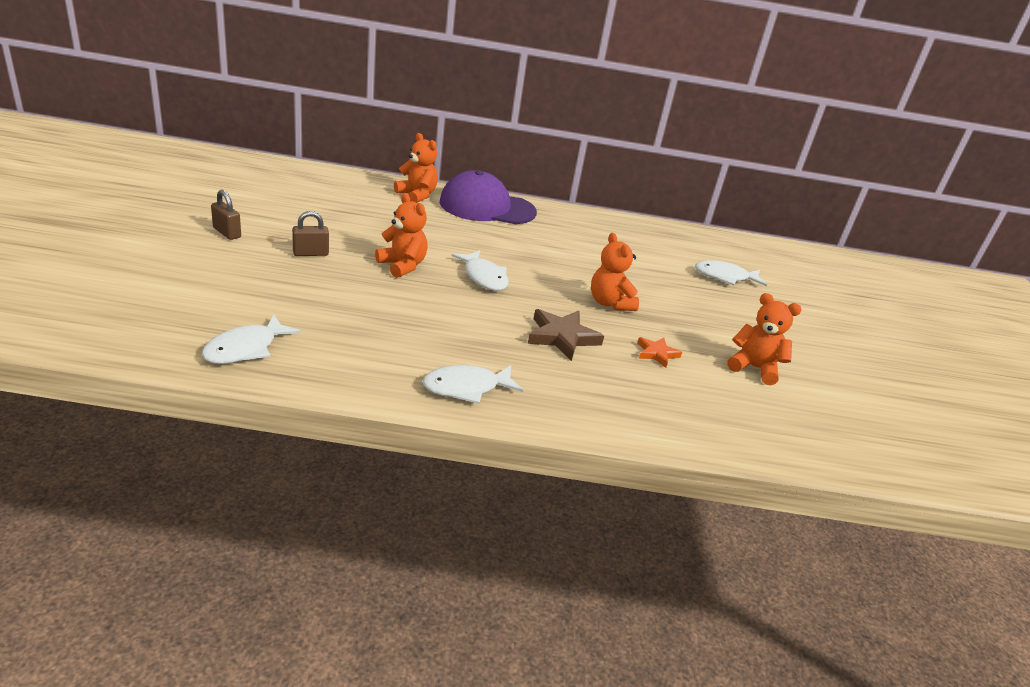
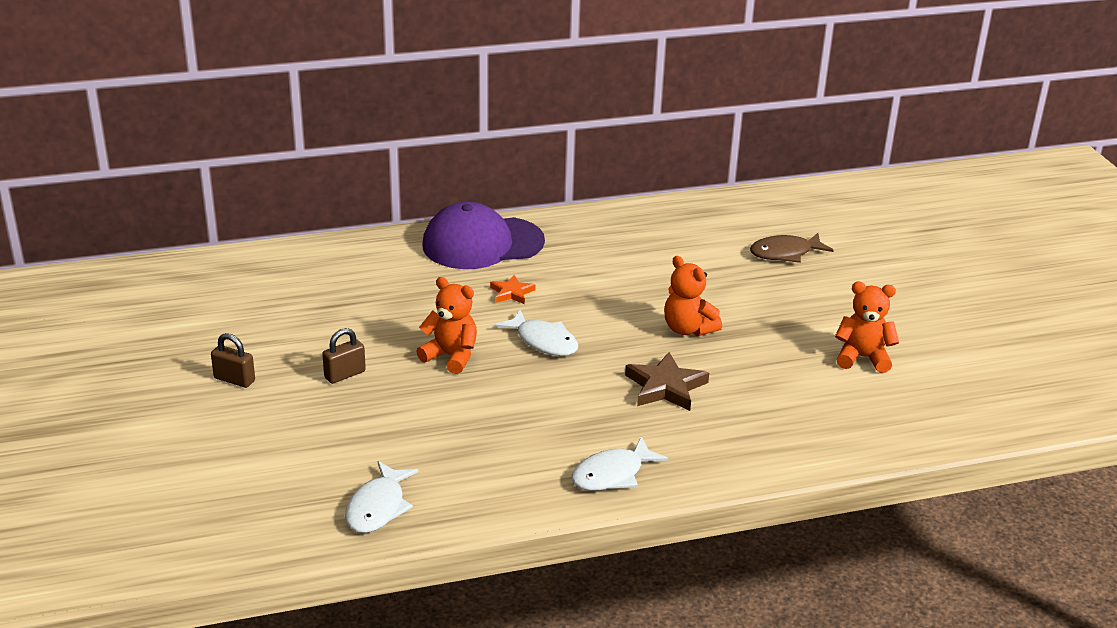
camera: 15 degrees left, 0 degrees up
orange teddy bear [394,133,438,203] -> none
orange star [638,337,682,368] -> orange star moved to [490,275,536,304]
white fish [695,260,767,286] -> brown fish [750,233,834,263]

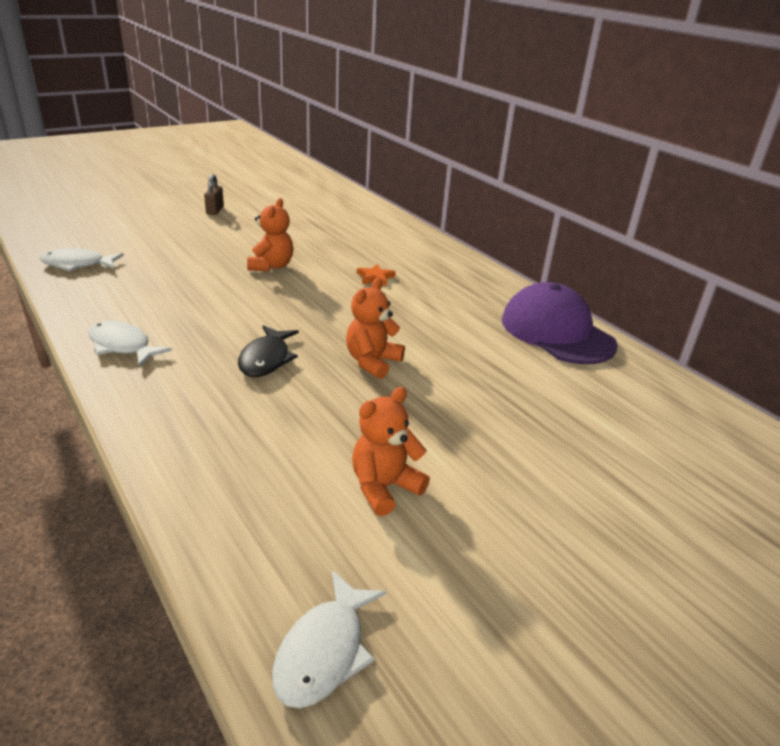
camera: 70 degrees right, 0 degrees up
brown padlock [322,328,366,384] -> none
purple cap [422,202,545,269] -> purple cap moved to [502,282,618,364]
white fish [494,310,578,356] -> white fish moved to [272,570,386,708]
brown star [625,352,709,411] -> black fish [238,325,299,377]
brown fish [750,233,834,263] -> none
orange teddy bear [835,282,899,373] -> orange teddy bear turned 120 degrees counterclockwise [352,387,430,516]

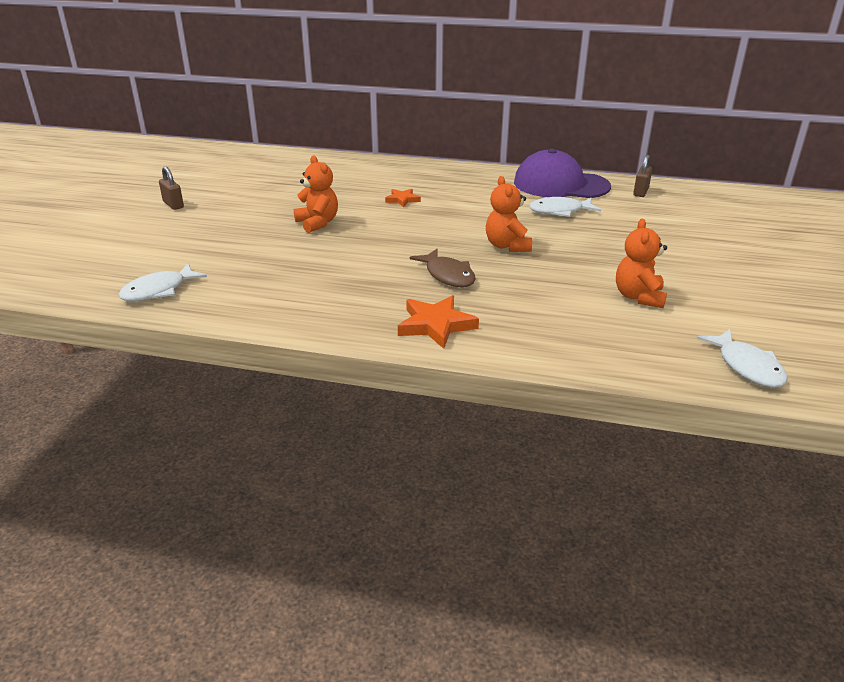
camera: 40 degrees left, 0 degrees up
white fish [88,321,172,367] -> white fish moved to [529,197,601,217]
black fish [238,325,299,377] -> brown fish [410,249,476,287]
none -> orange star [398,295,479,349]
none -> brown padlock [633,155,652,197]

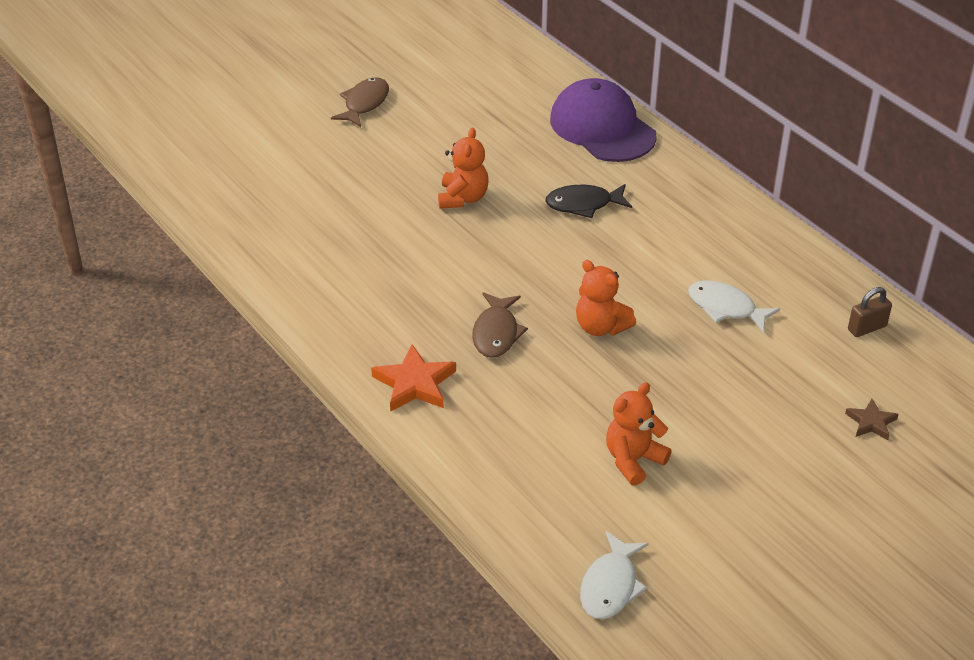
camera: 40 degrees right, 10 degrees up
white fish [119,263,207,301] -> none
brown padlock [159,166,184,210] -> brown fish [331,77,389,127]
orange star [385,189,421,207] -> black fish [545,184,632,218]
orange teddy bear [486,176,532,252] -> orange teddy bear turned 75 degrees counterclockwise [576,260,636,336]
purple cap [514,149,611,198] -> purple cap moved to [550,78,657,162]
none -> brown star [845,399,899,440]

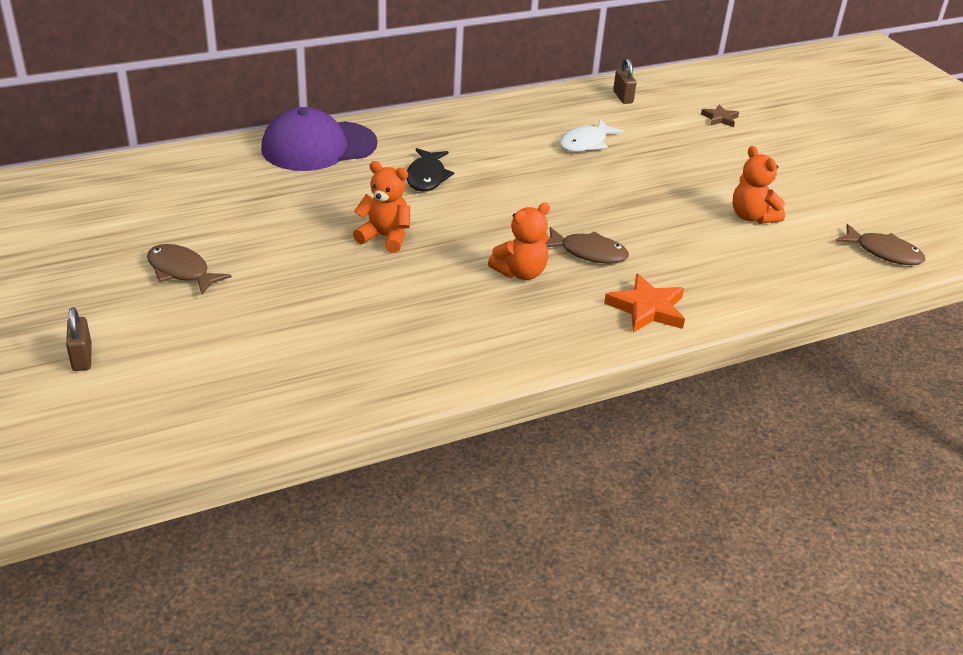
camera: 80 degrees left, 5 degrees down
orange teddy bear [576,260,636,336] -> orange teddy bear moved to [488,203,550,280]
white fish [580,531,649,619] -> brown fish [835,224,925,265]
none -> brown padlock [66,307,92,371]

